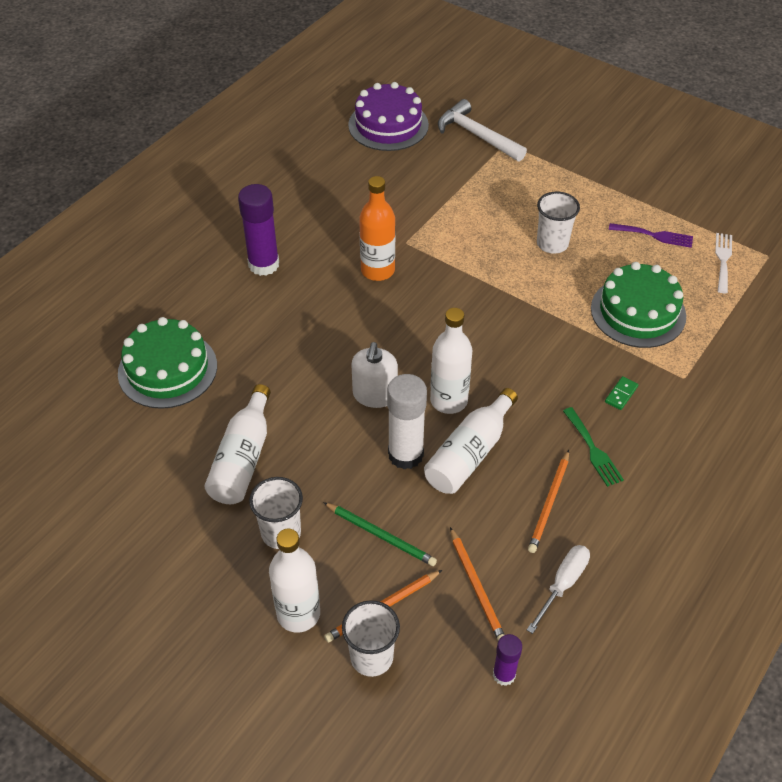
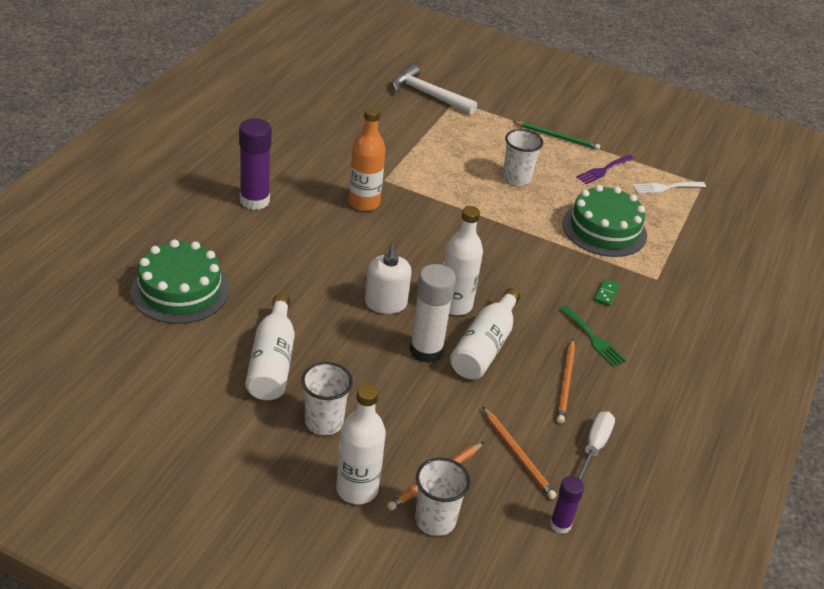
camera: 15 degrees left, 10 degrees down
green pencil [323,502,437,566] -> green pencil moved to [513,121,600,150]
purple cake [348,82,429,151] -> none
purple fork [609,223,693,248] -> purple fork turned 135 degrees clockwise [576,155,634,184]
white fork [715,233,732,293] -> white fork turned 105 degrees counterclockwise [633,182,706,194]

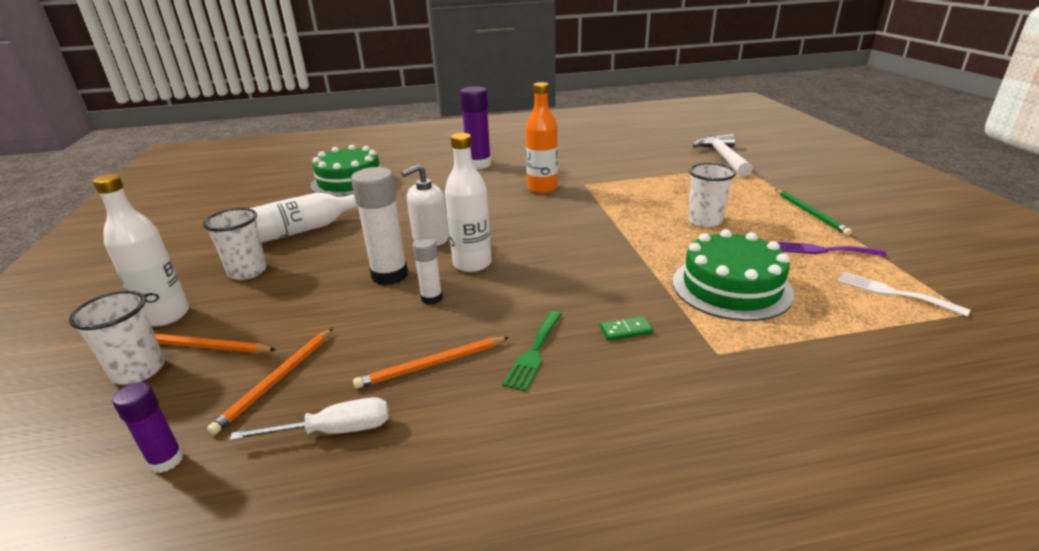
camera: 60 degrees right, 10 degrees down
white bottle [450,288,520,380] -> white glue stick [412,237,443,305]

